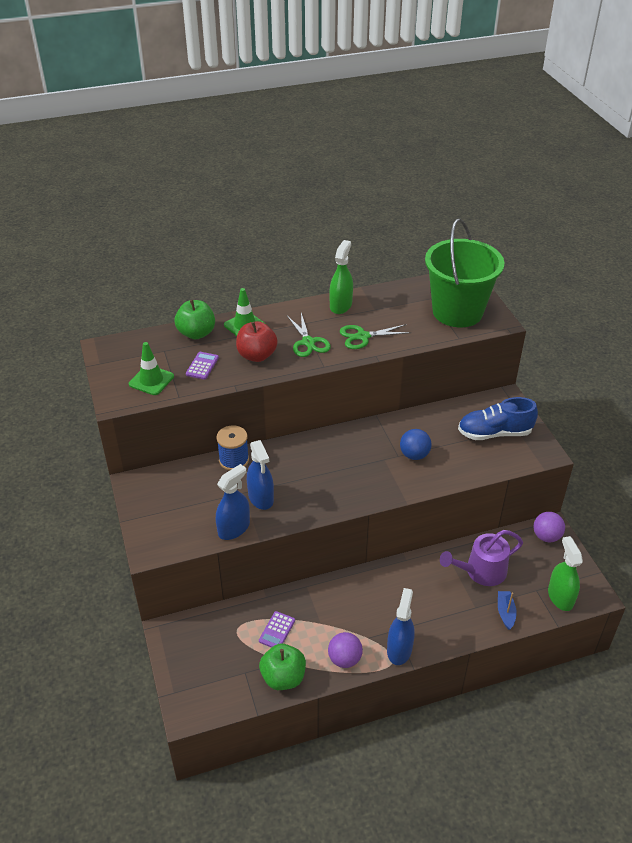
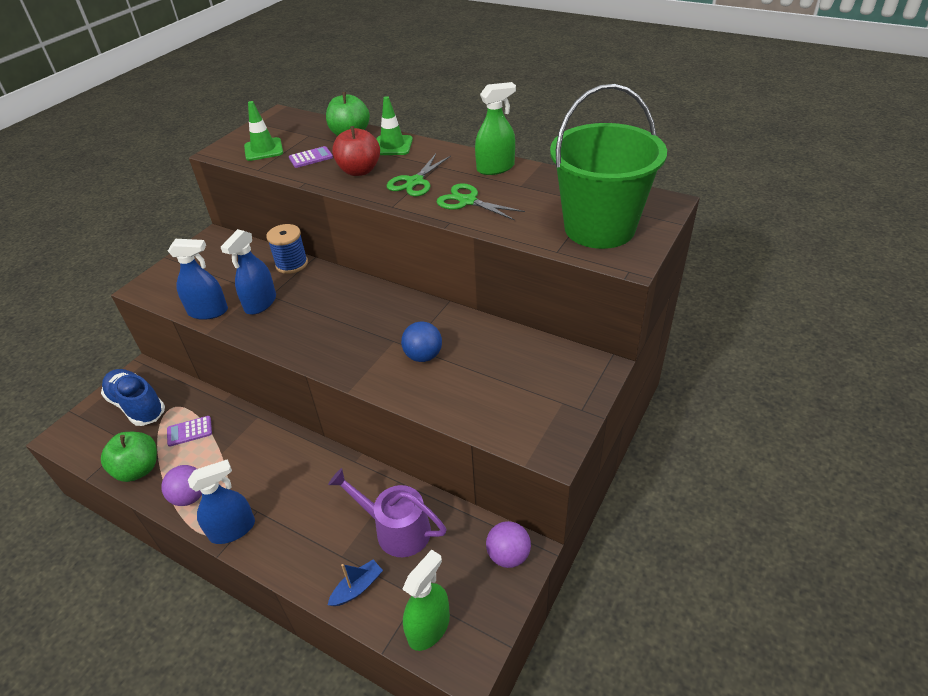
camera: 50 degrees right, 0 degrees up
blue shoe [458,397,538,440] -> blue shoe moved to [101,369,165,426]

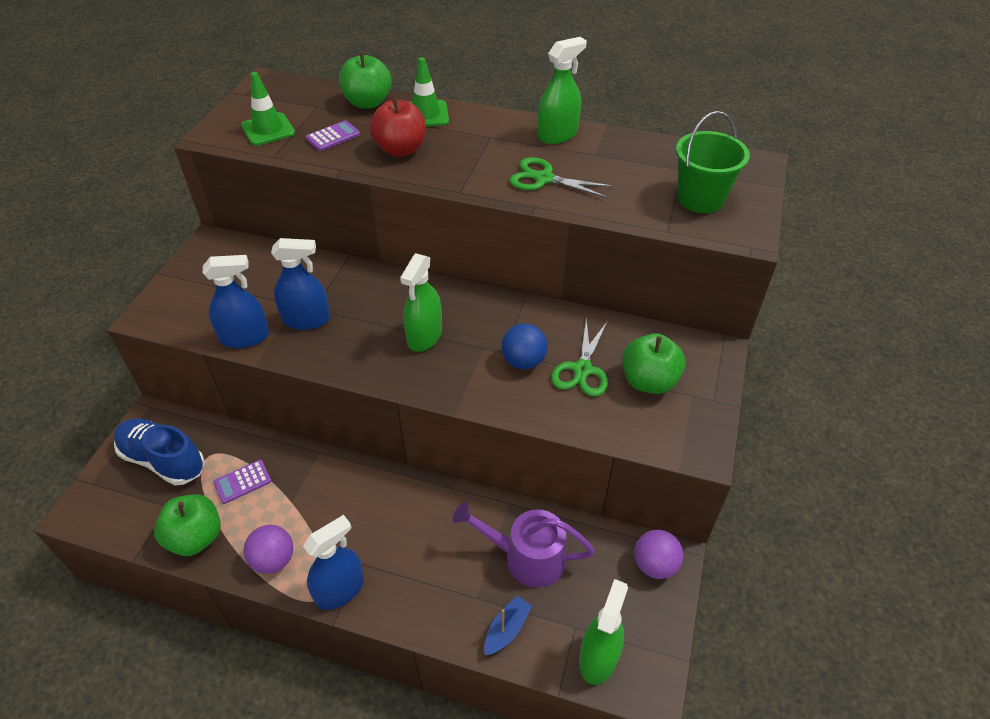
camera: 15 degrees left, 5 degrees up
blue spray bottle [221,229,276,315] -> blue spray bottle turned 105 degrees counterclockwise [271,238,330,330]
blue spool [266,224,308,274] -> none
green scissors [386,154,451,196] -> green scissors moved to [551,318,608,397]
green bucket [550,84,667,249] -> green bucket [676,111,750,214], size x0.59
none -> green spray bottle [400,253,442,352]
none -> green apple [622,333,686,394]

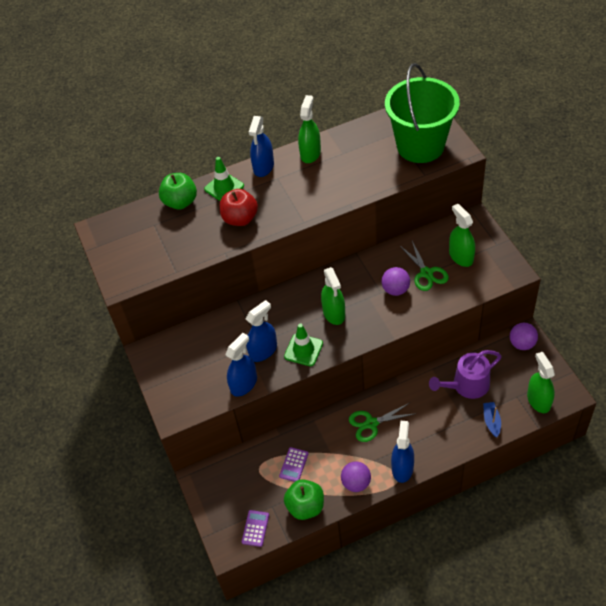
camera: 35 degrees left, 5 degrees up
blue shoe [114,418,205,485] -> none
green traffic cone [241,72,295,146] -> green traffic cone moved to [284,324,323,366]
purple calculator [306,120,360,151] -> purple calculator moved to [242,510,269,547]
blue ball [501,323,547,369] -> purple ball [382,267,410,296]
green scissors [510,157,614,198] -> green scissors moved to [349,403,416,442]
green apple [622,333,686,394] -> green spray bottle [449,204,475,267]
green bucket [676,111,750,214] -> green bucket [385,63,460,163], size x1.68
none -> blue spray bottle [249,116,274,177]

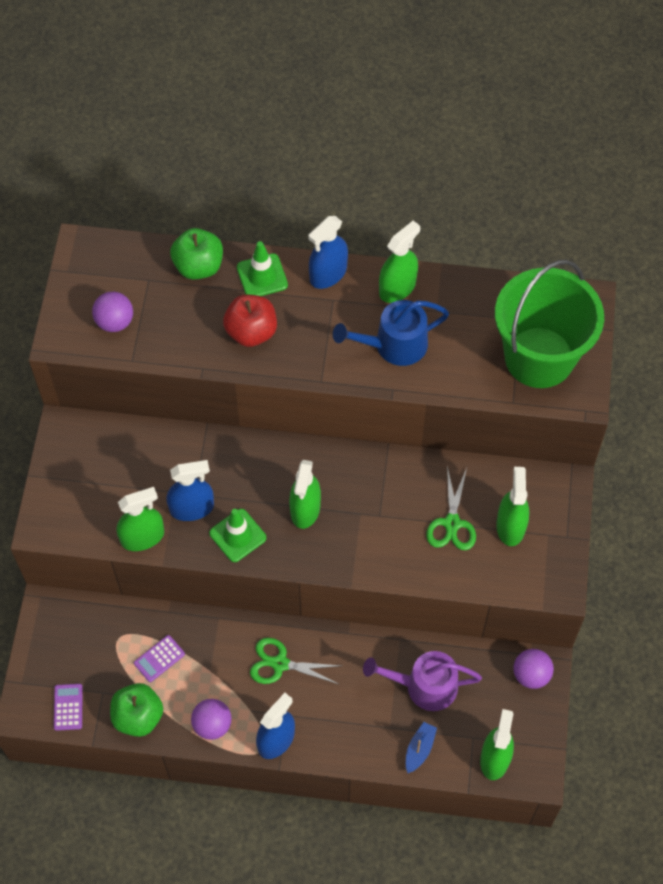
camera: 25 degrees right, 10 degrees up
blue spray bottle [225,333,257,397] -> green spray bottle [116,487,164,551]
purple calculator [242,510,269,547] -> purple calculator turned 45 degrees counterclockwise [54,684,83,731]
purple ball [382,267,410,296] -> purple ball moved to [92,292,133,332]
none -> blue watering can [333,300,449,366]

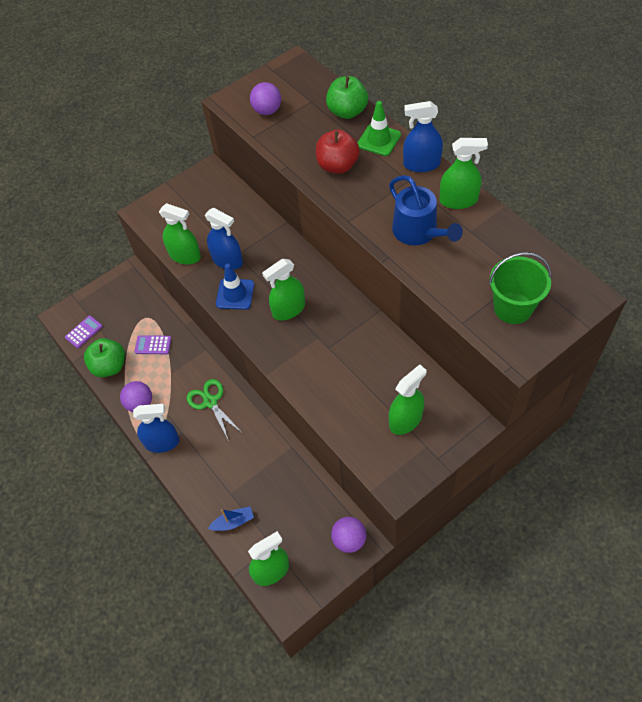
camera: 50 degrees right, 5 degrees down
green traffic cone [209,509,266,562] -> blue traffic cone [216,264,254,310]
blue watering can [333,300,449,366] -> blue watering can turned 150 degrees counterclockwise [389,175,463,245]
purple watering can [363,651,482,711] -> none
green scissors [426,466,476,550] -> none
green bucket [495,260,604,388] -> green bucket [489,252,551,324], size x0.59

